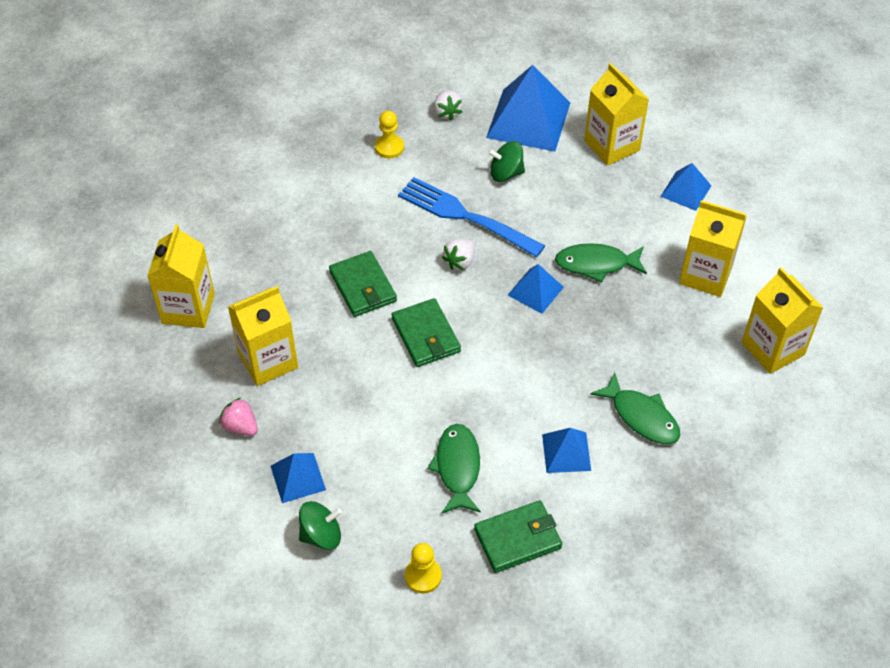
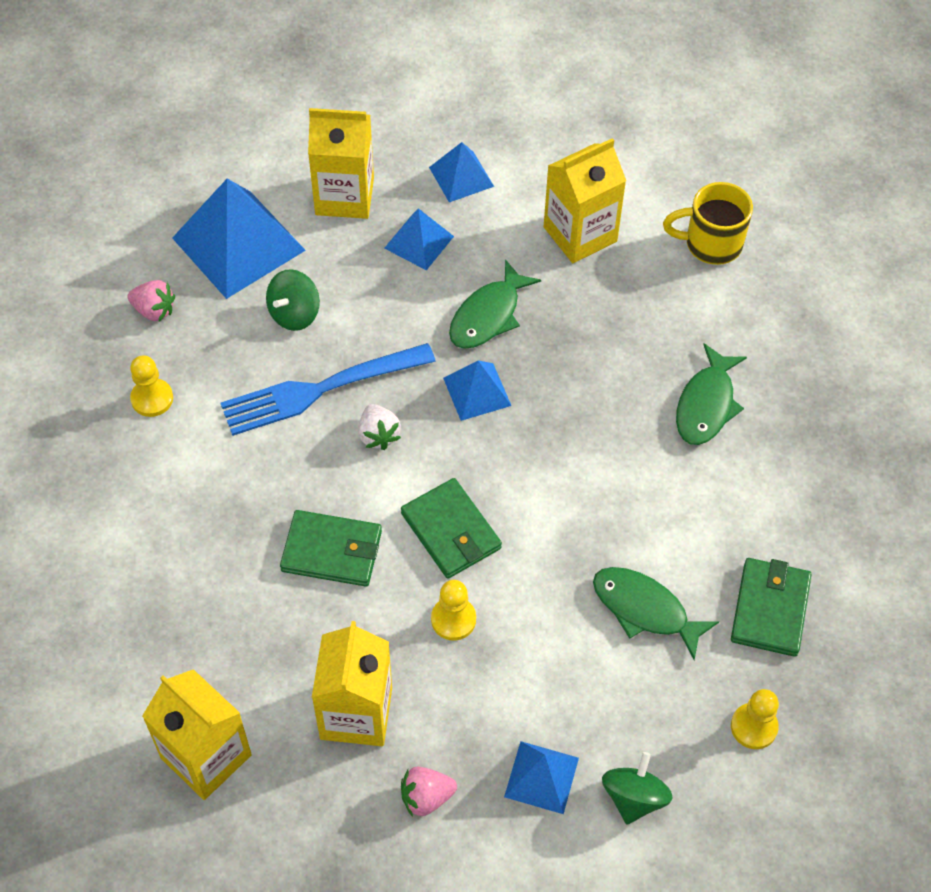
camera: 55 degrees left, 5 degrees up
green wallet [392,298,461,367] -> green wallet turned 45 degrees clockwise [401,478,502,579]
white strawberry [434,90,463,121] -> pink strawberry [127,280,175,322]
blue pyramid [542,428,591,473] -> blue pyramid moved to [384,208,454,270]
green fish [590,372,680,444] -> green fish turned 120 degrees clockwise [676,344,747,445]
yellow carton [742,267,823,374] -> yellow mug [663,182,753,265]
none -> yellow pawn [431,580,476,641]

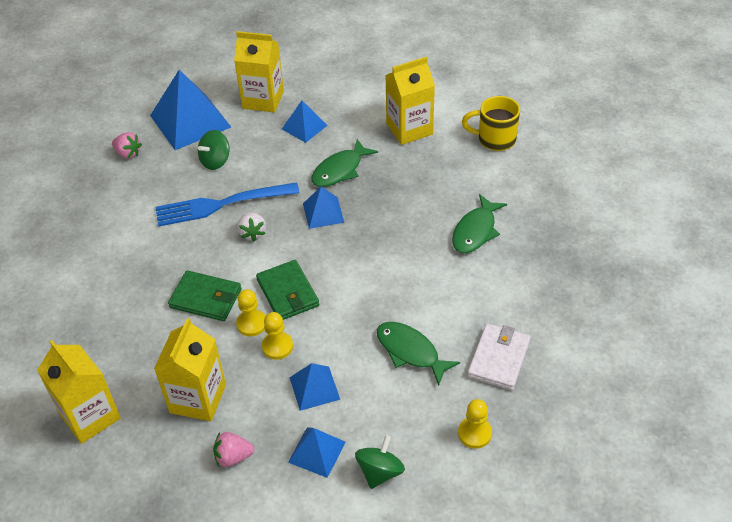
camera: 10 degrees right, 10 degrees down
yellow pawn [130,355,173,417] -> yellow pawn moved to [236,289,265,336]
blue pyramid [429,142,494,202] -> blue pyramid moved to [289,363,340,411]
green wallet [731,558,812,657] -> white wallet [467,323,531,390]

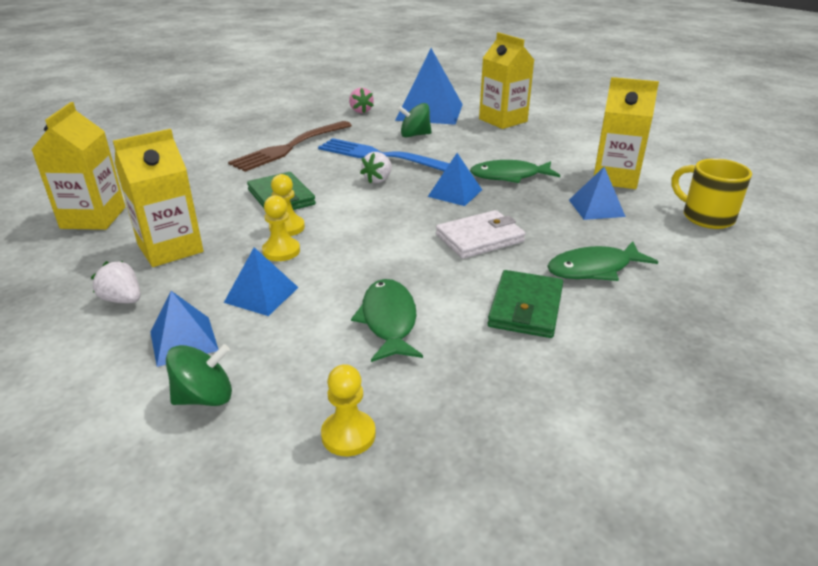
camera: 40 degrees right, 15 degrees down
pink strawberry [213,432,255,467] -> white strawberry [91,261,141,303]
green wallet [256,260,319,320] -> green wallet moved to [488,270,563,338]
blue pyramid [282,101,328,143] -> blue pyramid moved to [569,167,626,220]
white wallet [467,323,531,390] -> white wallet moved to [436,210,525,259]
none -> brown fork [228,121,352,172]

